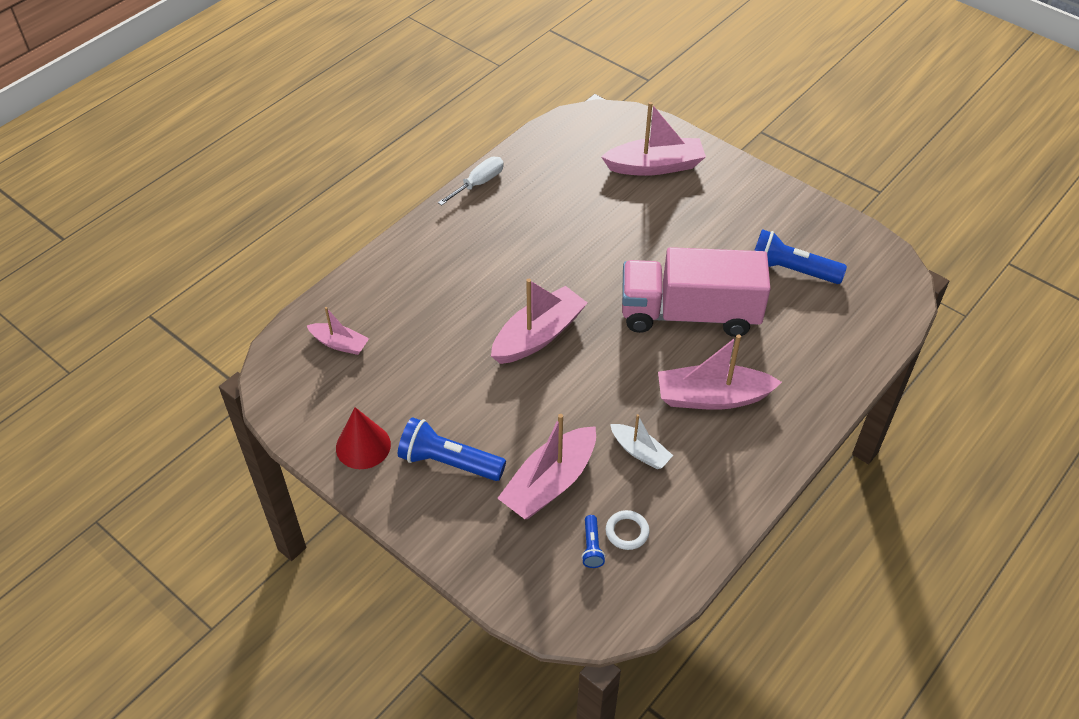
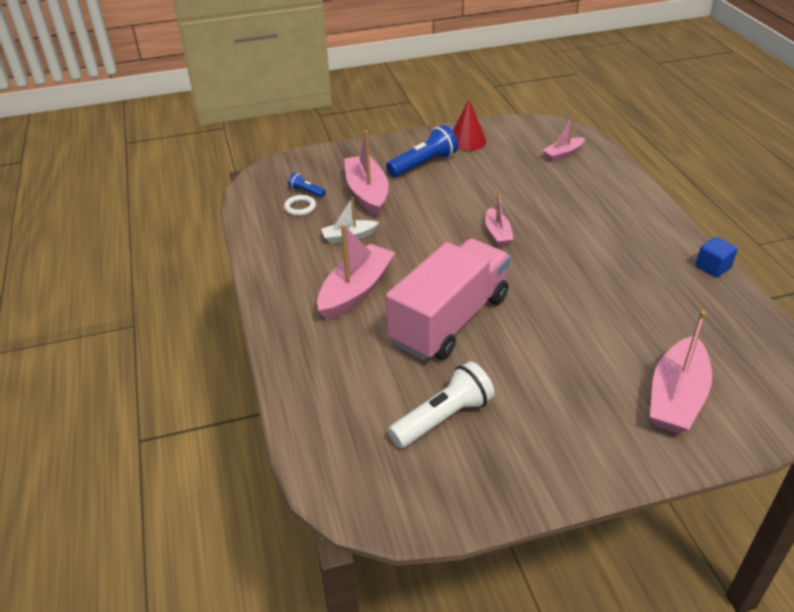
camera: 125 degrees right, 10 degrees down
white screwdriver [438,157,504,206] -> blue cube [696,237,738,277]
pink boat [491,279,587,364] -> pink boat [485,191,514,247], size x0.56
blue flashlight [754,229,847,284] -> white flashlight [388,361,495,448]

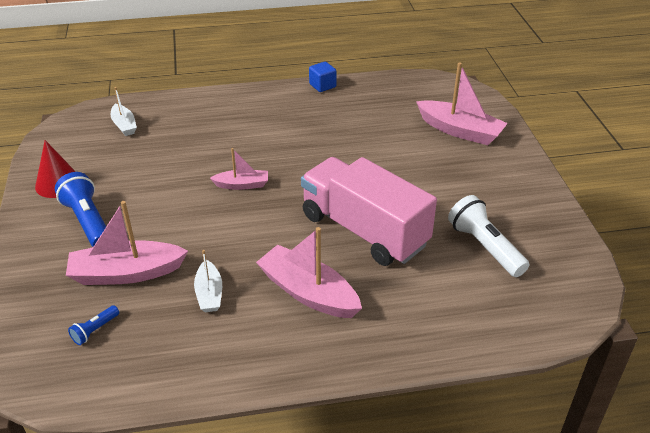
camera: 85 degrees left, 0 degrees up
white ring [284,195,316,216] -> none
pink boat [543,116,585,162] -> white boat [111,87,137,136]

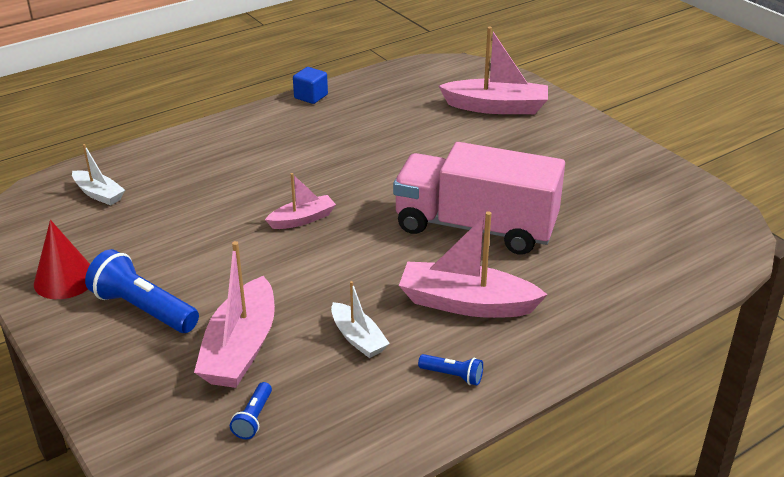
camera: 25 degrees left, 5 degrees down
pink boat [66,201,188,285] -> pink boat turned 45 degrees counterclockwise [194,241,275,388]
white flashlight [448,195,529,277] -> none
none -> blue flashlight [418,354,483,385]

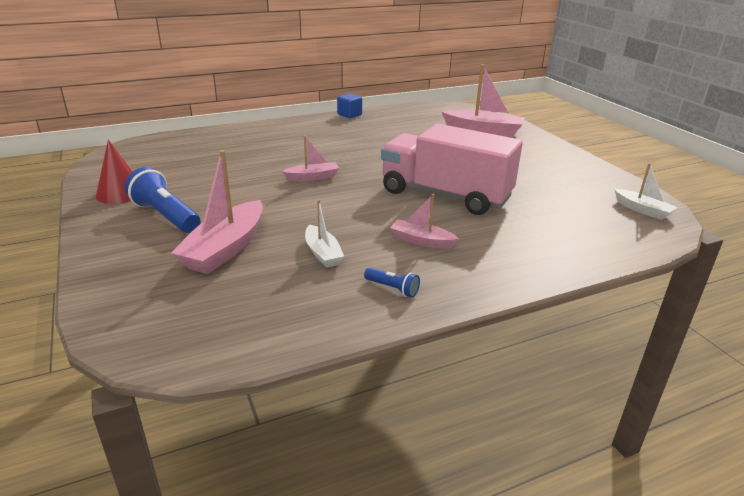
camera: 10 degrees right, 5 degrees down
white boat [72,144,125,205] -> white boat moved to [614,163,678,220]
blue flashlight [230,382,272,439] -> none
pink boat [399,211,548,318] -> pink boat [390,194,459,249], size x0.56

